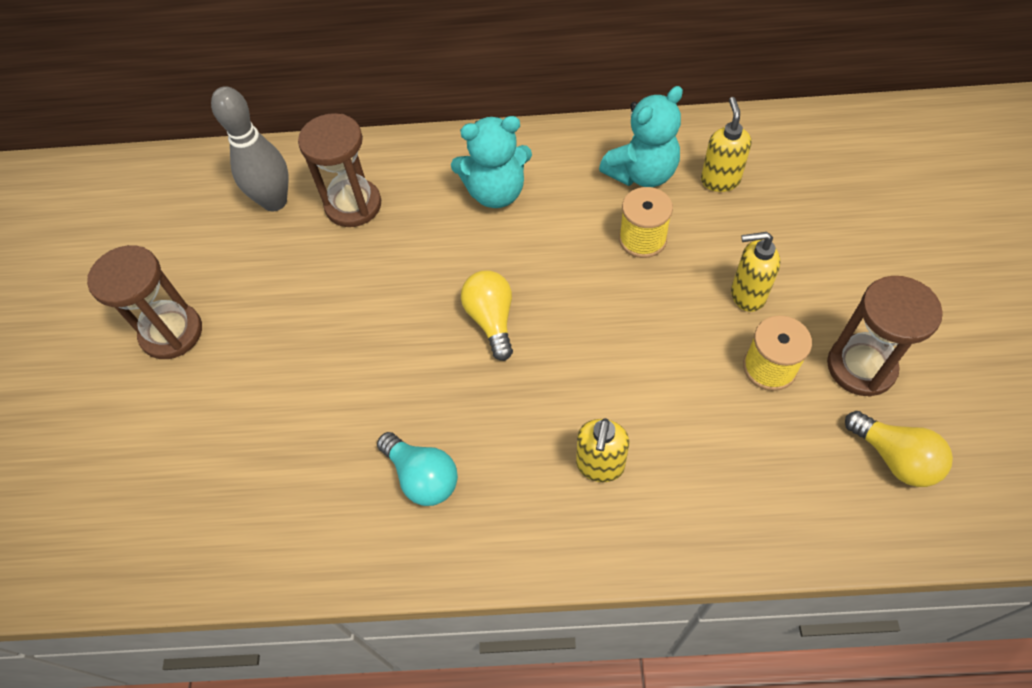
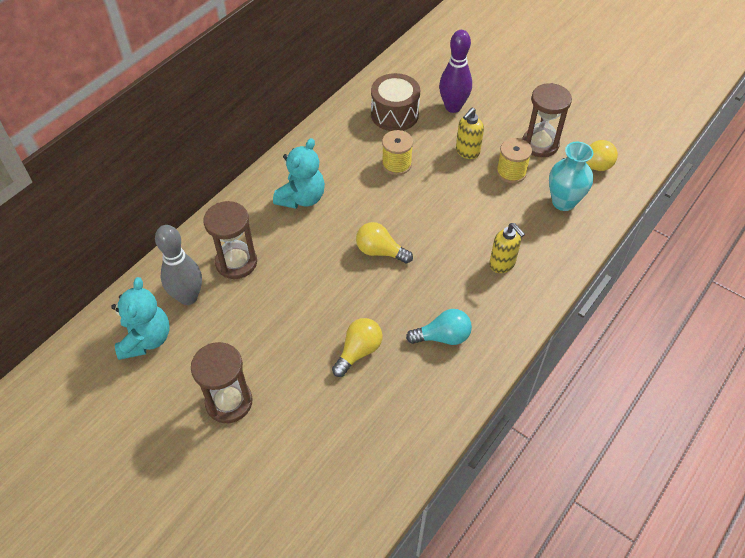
camera: 55 degrees left, 5 degrees down
turquoise teddy bear [599,86,683,187] -> turquoise teddy bear moved to [111,277,169,360]
yellow soap dispenser [701,97,752,192] -> brown drum [371,73,420,131]
none -> yellow light bulb [332,318,382,377]
none -> purple bowling pin [439,30,472,113]
none -> turquoise vase [549,142,593,211]

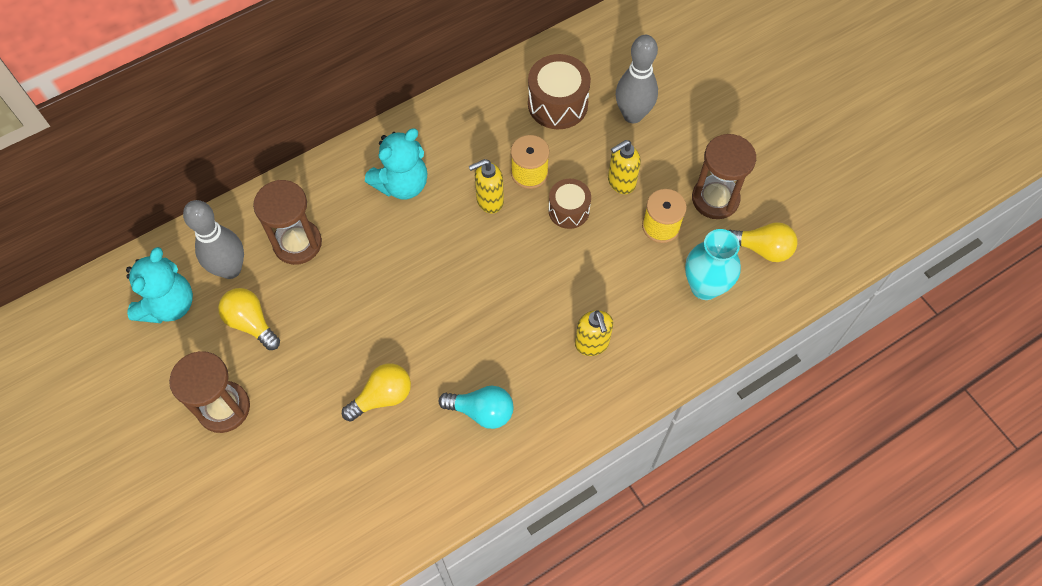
camera: 20 degrees right, 10 degrees up
yellow light bulb [356,222,413,264] -> yellow light bulb moved to [218,288,280,350]
purple bowling pin [439,30,472,113] -> grey bowling pin [616,35,658,123]
none -> yellow soap dispenser [469,159,504,213]
none -> brown drum [548,179,591,229]

